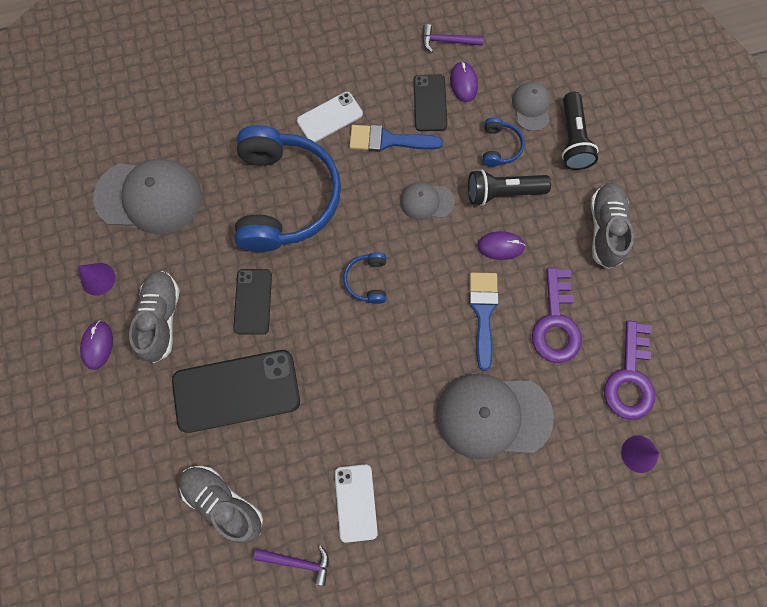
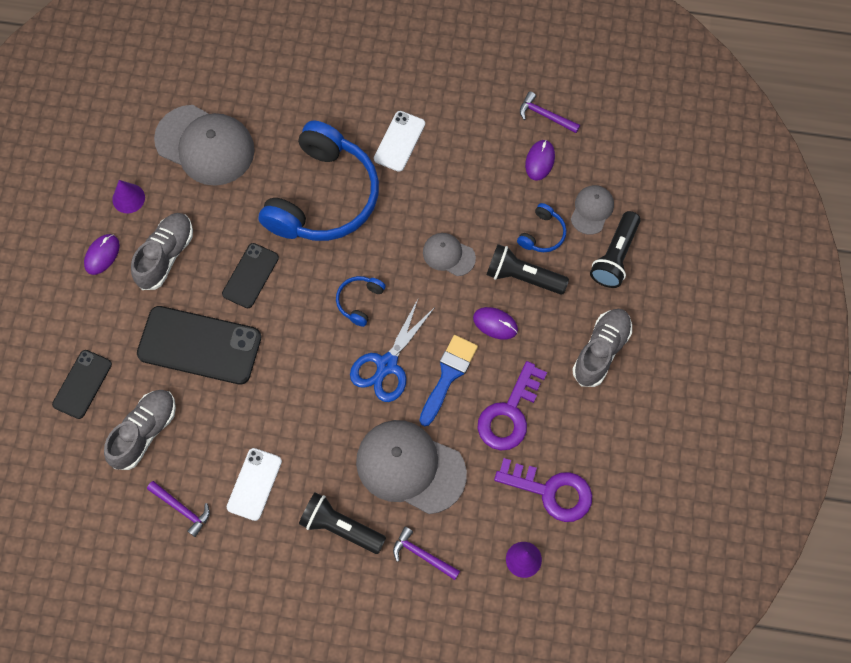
camera: 25 degrees right, 5 degrees down
grey shoe [179,466,263,544] -> grey shoe turned 60 degrees clockwise [104,390,176,470]
white phone [297,92,363,142] -> white phone turned 60 degrees counterclockwise [374,111,425,172]
blue brush [350,125,443,152] -> none
black phone [413,75,447,131] -> black phone moved to [52,350,112,419]
purple key [604,320,655,420] -> purple key turned 105 degrees counterclockwise [494,458,592,522]
none -> black flashlight [299,492,386,554]
none -> blue scissors [350,297,436,402]
none -> purple hammer [393,527,460,580]

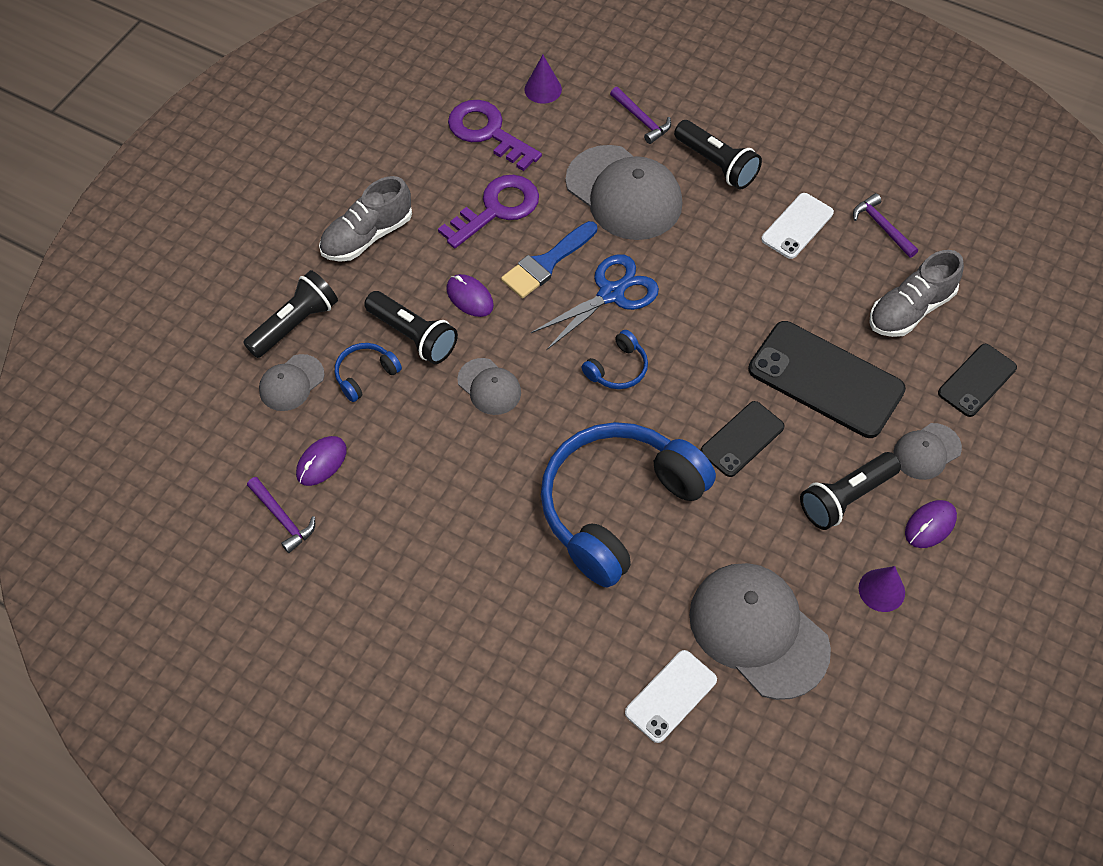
camera: 160 degrees left, 10 degrees down
grey shoe [131,213,193,290] -> black flashlight [800,452,901,530]
white phone [374,111,425,172] -> white phone moved to [625,650,717,743]
none -> grey cap [893,423,962,480]

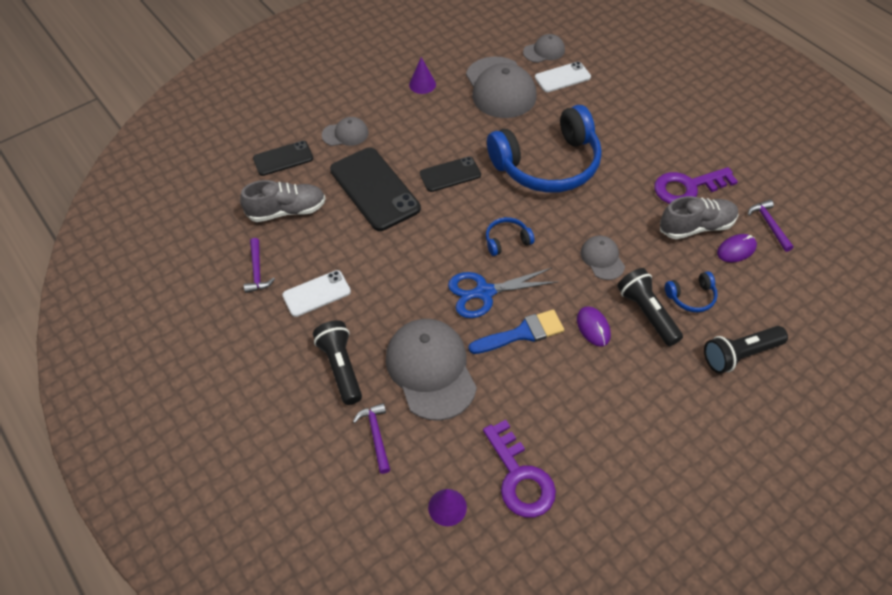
camera: 155 degrees left, 5 degrees down
grey cap [259,354,324,411] -> grey cap moved to [523,34,565,63]
grey shoe [319,176,412,262] -> grey shoe moved to [660,196,738,239]
purple key [438,175,539,248] -> purple key moved to [654,167,738,204]
black flashlight [800,452,901,530] -> none
purple mouse [905,500,957,548] -> none

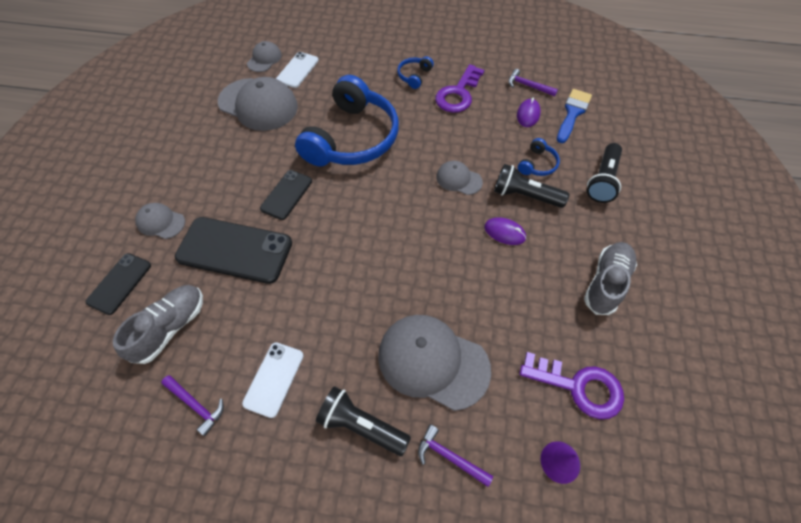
camera: 45 degrees left, 5 degrees up
grey cap [322,117,368,146] -> grey cap turned 105 degrees counterclockwise [135,203,185,239]
purple cone [409,57,436,94] -> none
blue scissors [448,268,558,318] -> none
blue brush [469,309,564,354] -> blue brush moved to [557,89,592,143]
blue headphones [486,217,535,256] -> blue headphones moved to [397,56,434,89]
grey shoe [660,196,738,239] -> grey shoe moved to [584,242,637,315]

